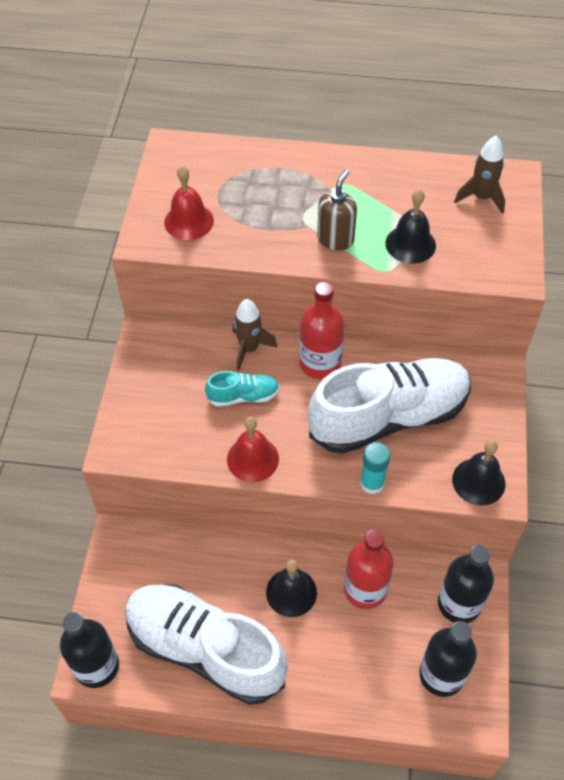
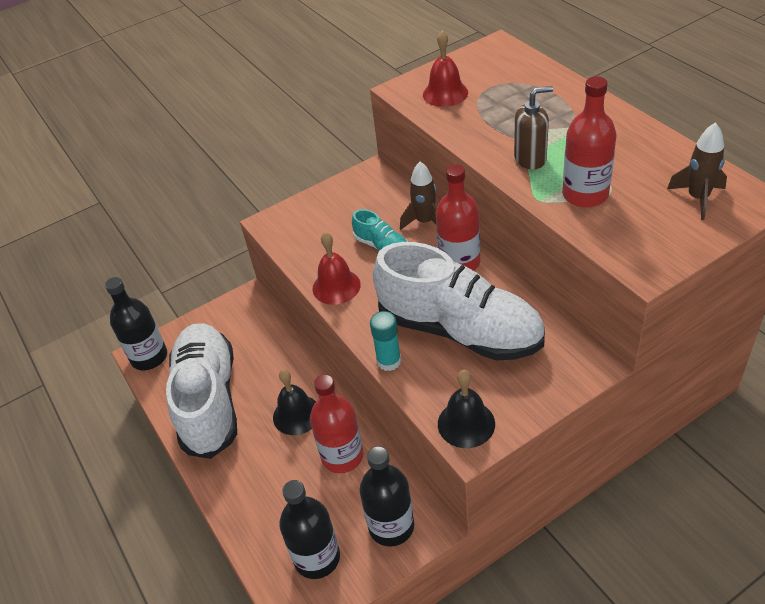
camera: 55 degrees right, 10 degrees down
black bell [385,189,436,264] -> red bottle [562,76,617,208]

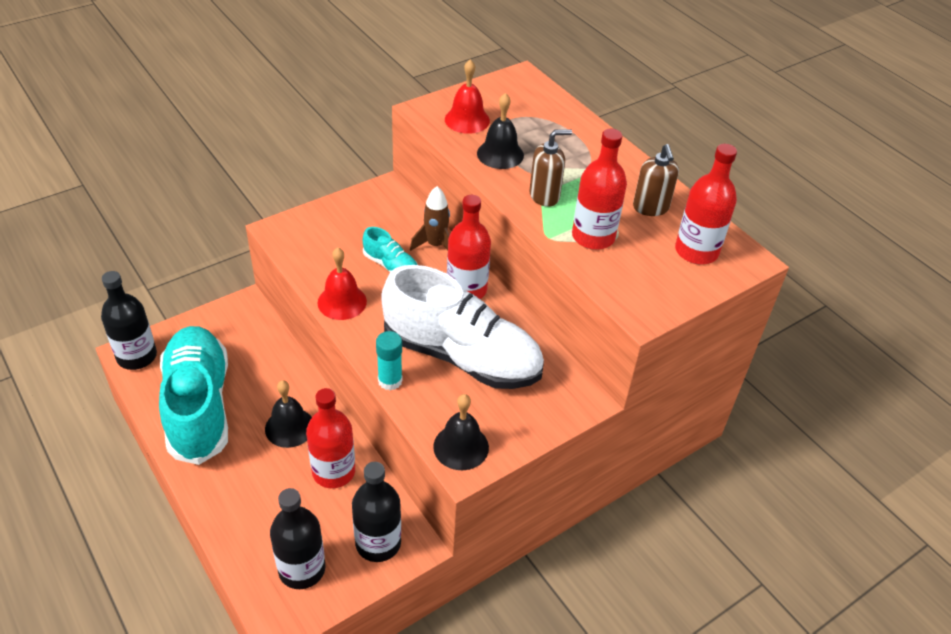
camera: 10 degrees left, 0 degrees up
white shoe [166,323,237,459] -> turquoise shoe [159,326,228,465]
brown rocket [667,122,727,220] -> red bottle [675,144,737,264]
none -> black bell [477,93,524,169]
none -> brown soap dispenser [633,144,679,216]

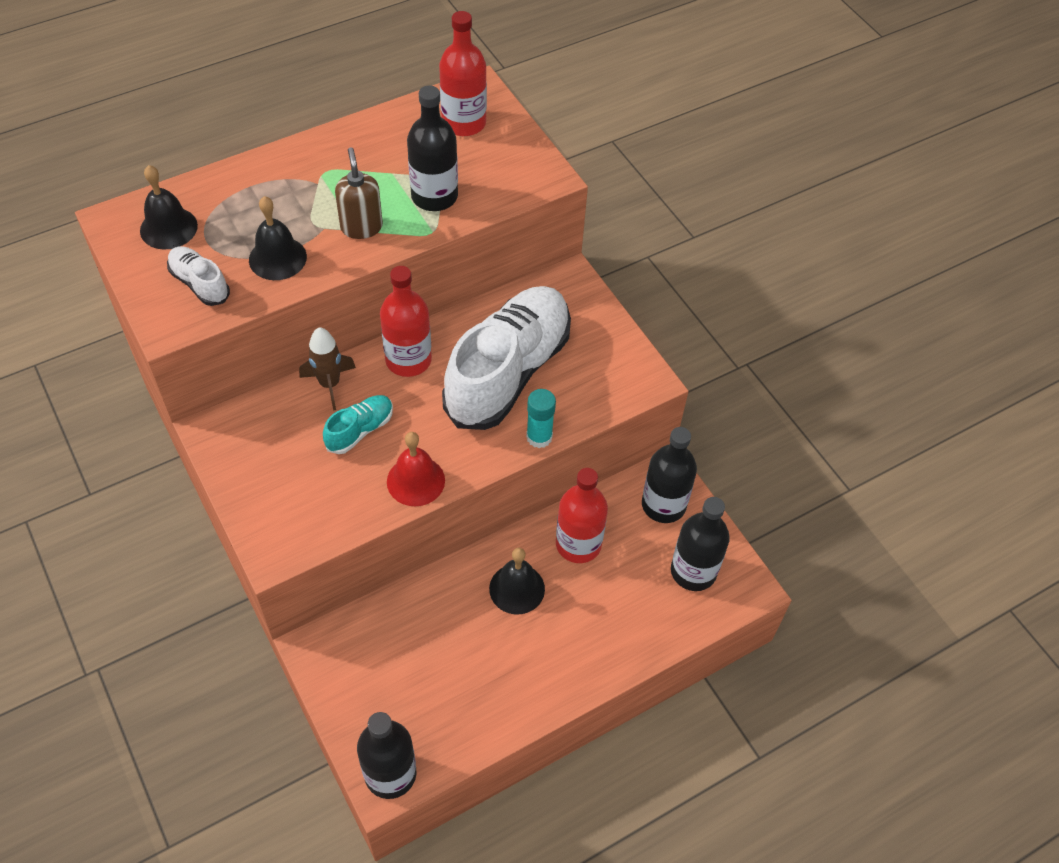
camera: 85 degrees left, 10 degrees up
turquoise shoe [159,326,228,465] -> none
black bell [433,394,489,470] -> black bell moved to [140,165,198,250]
red bell [445,59,490,134] -> white shoe [167,246,230,306]
red bottle [572,129,627,250] -> black bottle [407,85,458,211]
brown soap dispenser [633,144,679,216] -> none

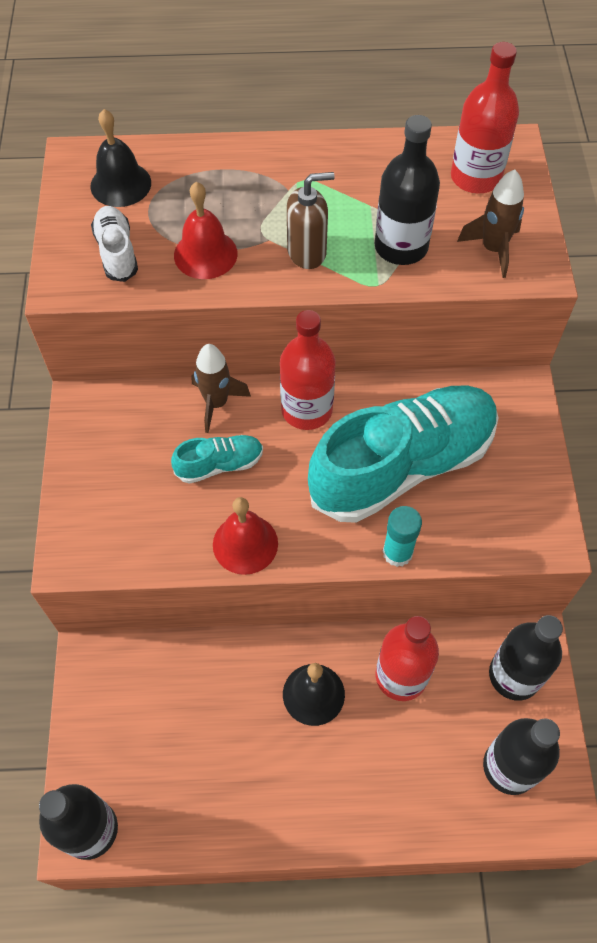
camera: 30 degrees right, 5 degrees up
black bell [249,196,307,280] -> red bell [174,182,238,279]
brown soap dispenser [335,147,383,239] -> brown soap dispenser turned 60 degrees clockwise [287,172,335,269]
white shoe [442,286,571,430] -> turquoise shoe [308,385,498,523]
none -> brown rocket [457,170,524,278]

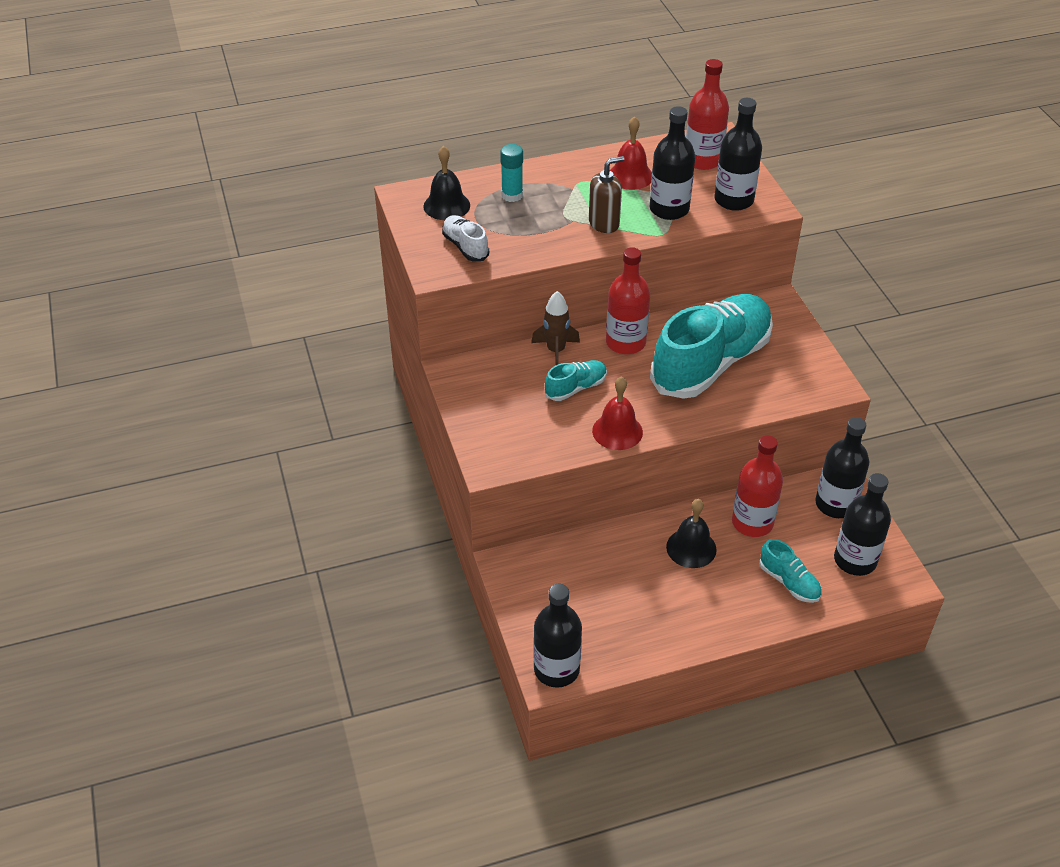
camera: 15 degrees left, 15 degrees down
red bell [174,182,238,279] -> red bell moved to [610,116,652,190]
turquoise glue stick [382,506,422,567] -> turquoise glue stick moved to [500,144,523,202]
brown rocket [457,170,524,278] -> black bottle [714,98,762,211]
none -> turquoise shoe [759,539,822,603]

